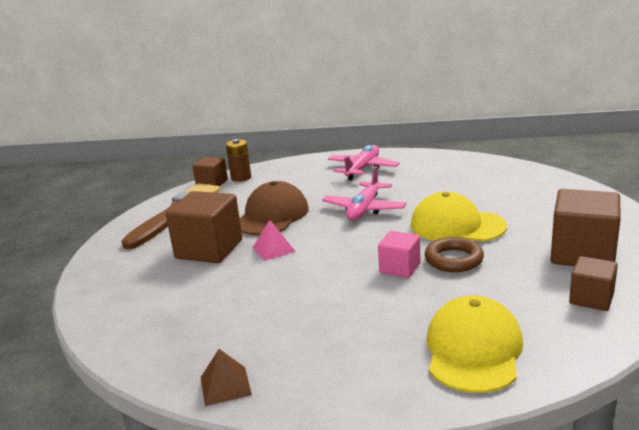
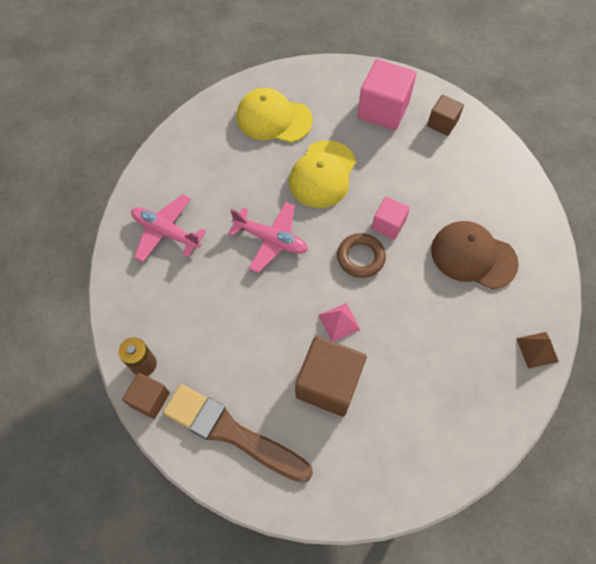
camera: 90 degrees left, 40 degrees up
brown cap [240,181,309,235] -> brown cap moved to [431,221,519,289]
brown ring [425,237,484,272] -> brown ring moved to [337,233,386,278]
yellow cap [427,295,523,393] -> yellow cap moved to [236,88,313,143]
brown cube [551,189,621,266] -> pink cube [357,59,417,130]

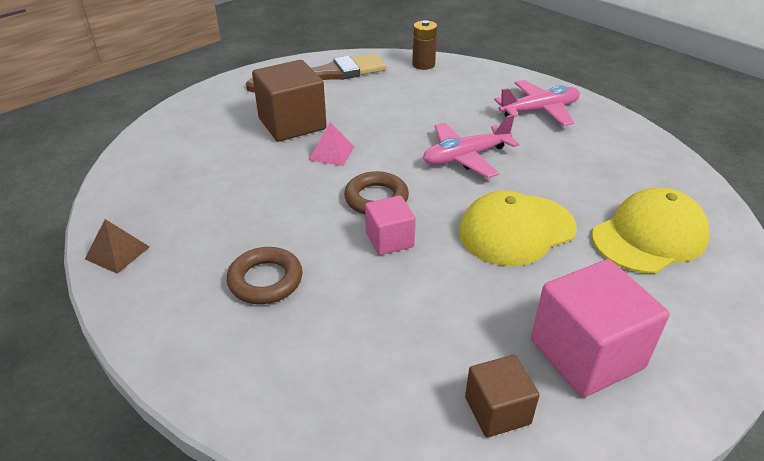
camera: 130 degrees right, 25 degrees down
brown cube [122,373,170,419] -> none
yellow cap [289,140,356,208] -> yellow cap turned 90 degrees counterclockwise [459,191,577,266]
brown cap [431,221,519,289] -> brown ring [227,247,303,304]

